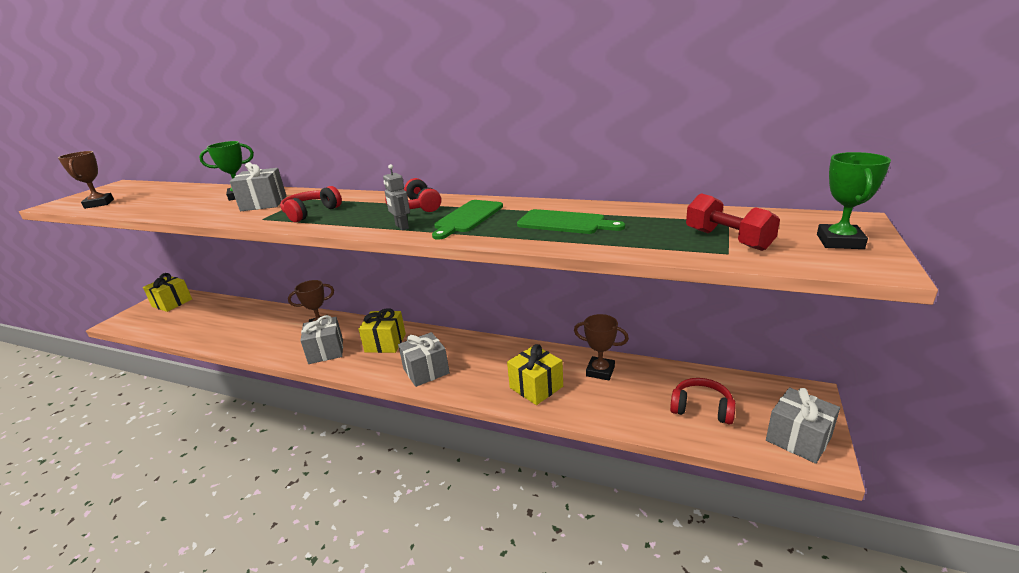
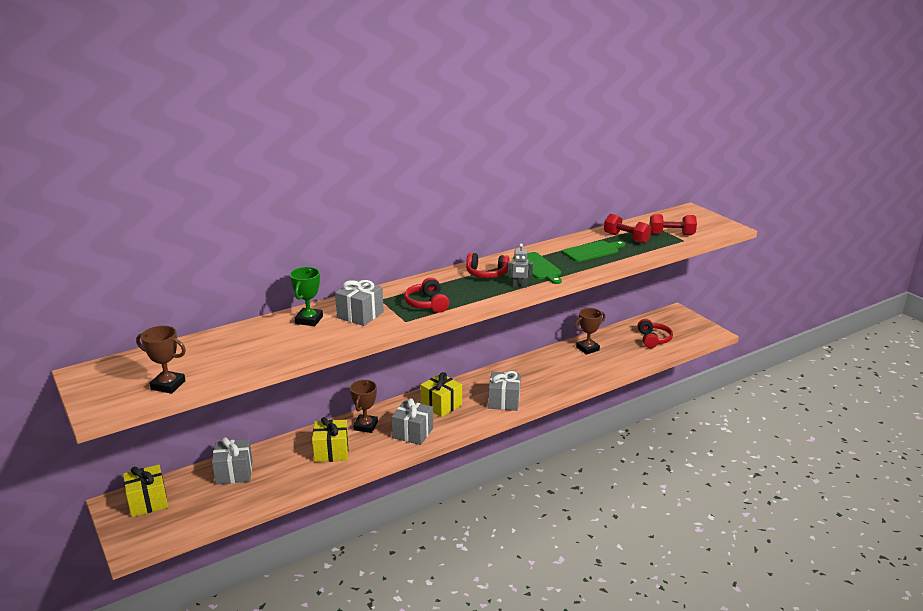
camera: 55 degrees left, 0 degrees up
yellow gift [507,344,563,405] -> yellow gift moved to [312,417,349,462]
red headphones [670,378,736,425] -> red headphones turned 120 degrees clockwise [637,319,673,348]
grey gift [766,387,840,464] -> grey gift moved to [212,437,253,485]
green trophy [817,152,891,249] -> none
none -> red dumbbell [604,214,652,244]

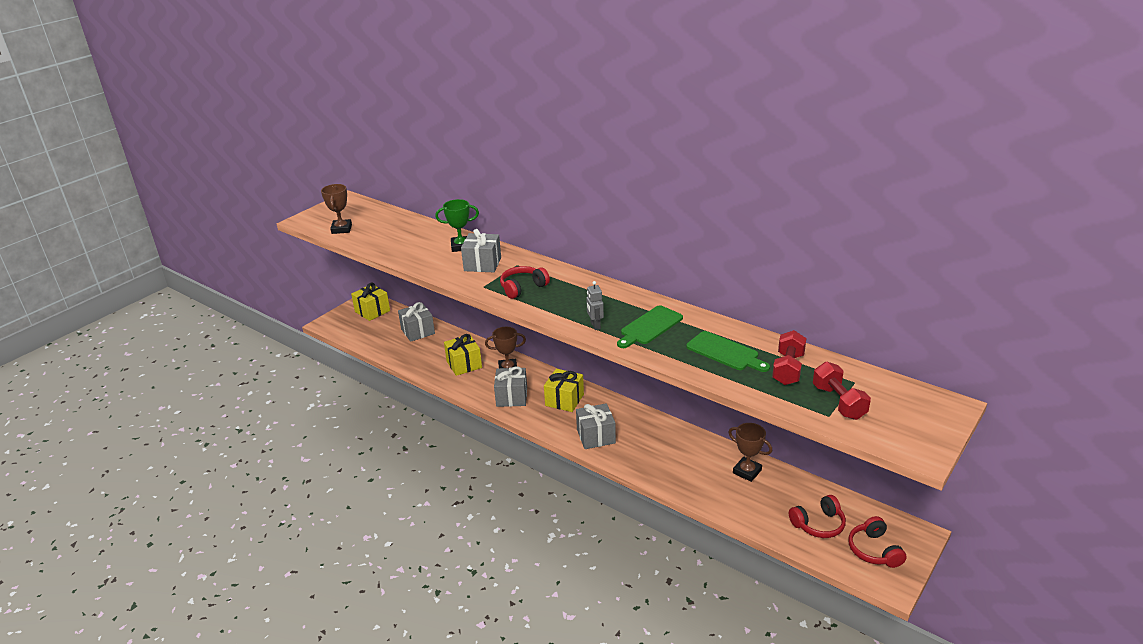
camera: 70 degrees right, 5 degrees up
red headphones [466,253,510,278] -> red headphones moved to [848,516,907,568]

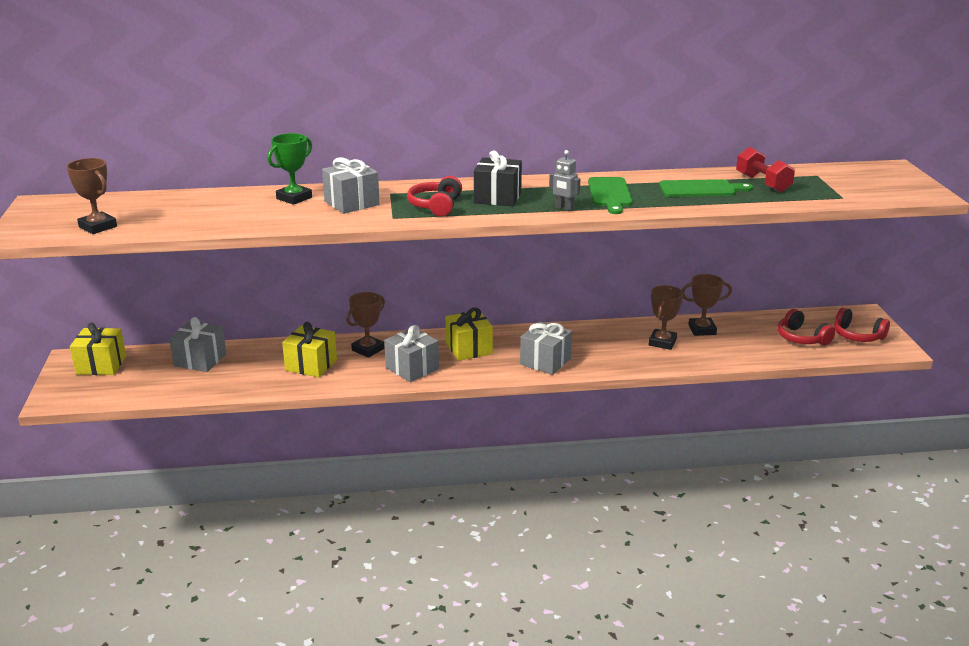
camera: 45 degrees left, 5 degrees down
red headphones [789,495,846,538] -> red headphones turned 120 degrees clockwise [778,309,835,345]
red dumbbell [813,362,871,420] -> none
none -> black gift [474,151,522,206]
none -> brown trophy [649,285,683,350]

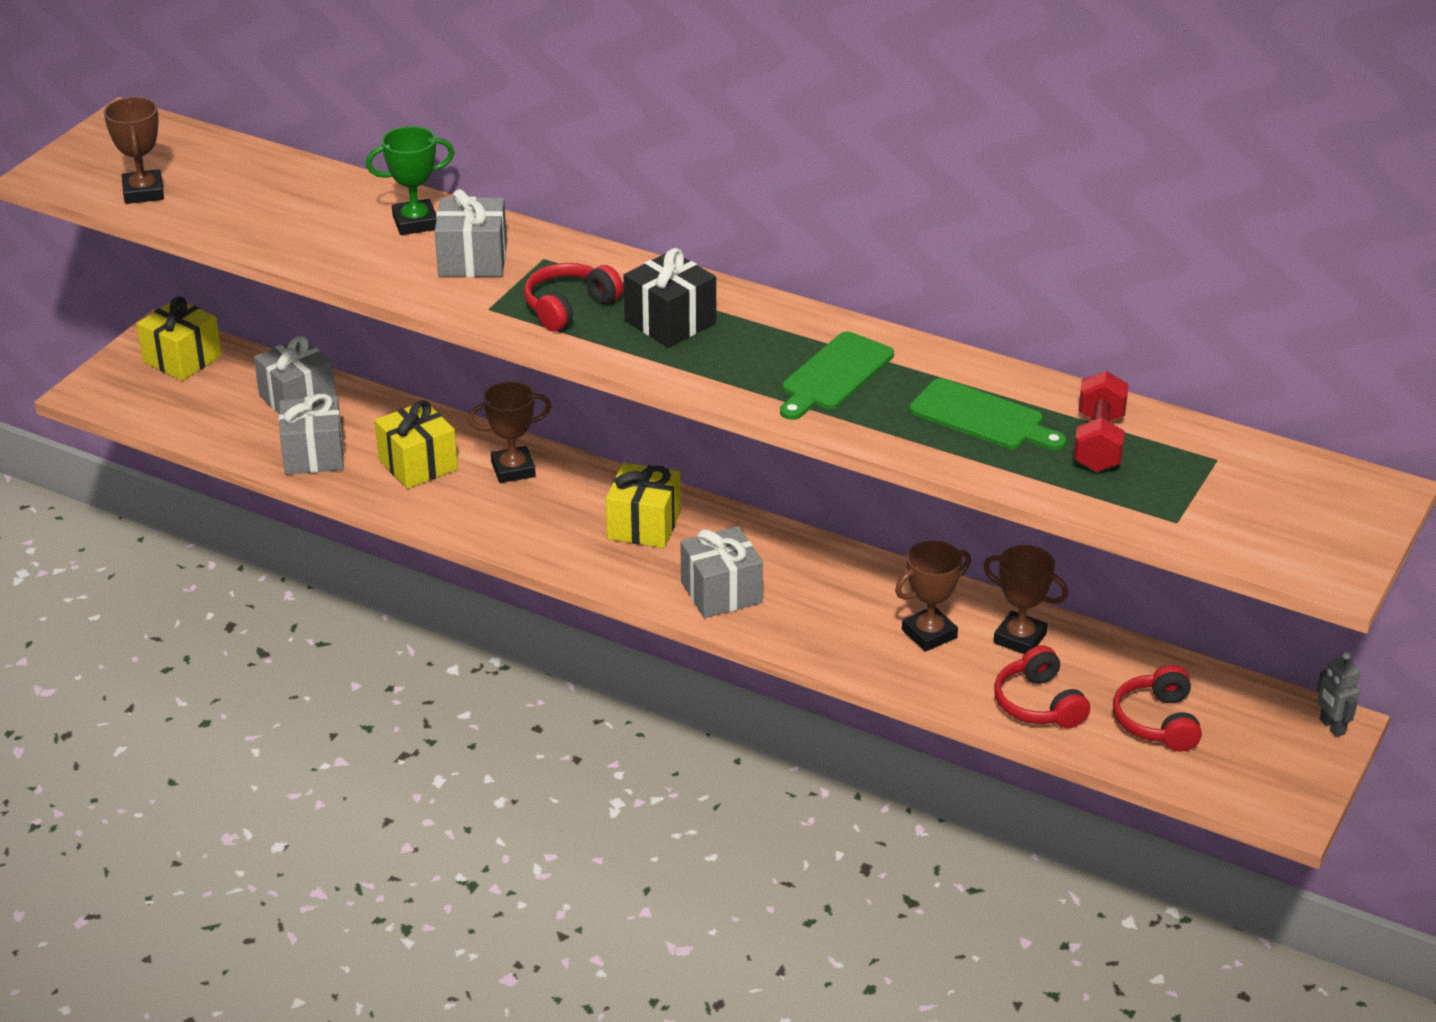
camera: 35 degrees right, 10 degrees up
grey gift [384,325,439,382] -> grey gift moved to [279,394,344,475]
grey robot [549,150,580,211] -> grey robot moved to [1317,652,1360,737]
red headphones [834,308,890,342] -> red headphones moved to [994,645,1090,728]

